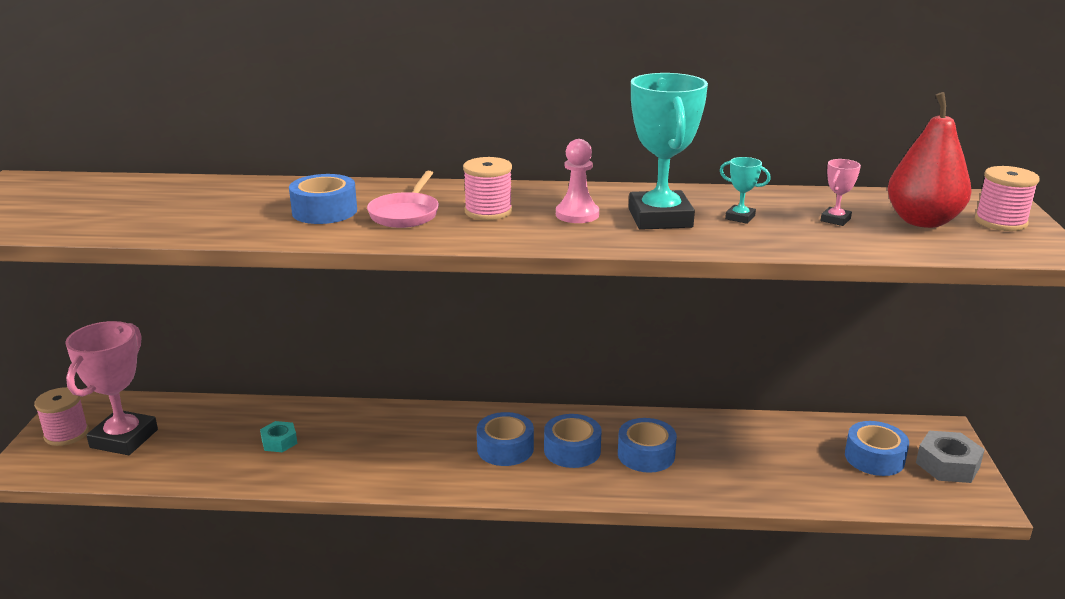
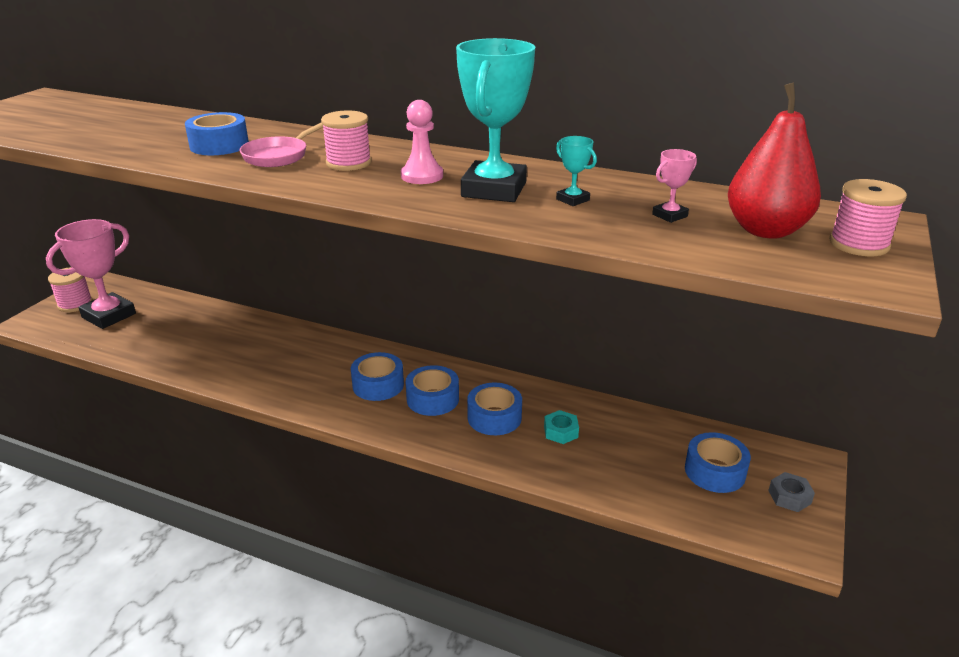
camera: 20 degrees right, 5 degrees up
turquoise nut [260,421,297,452] -> turquoise nut moved to [544,410,579,444]
grey nut [916,431,985,483] -> grey nut [768,472,815,512], size x0.63

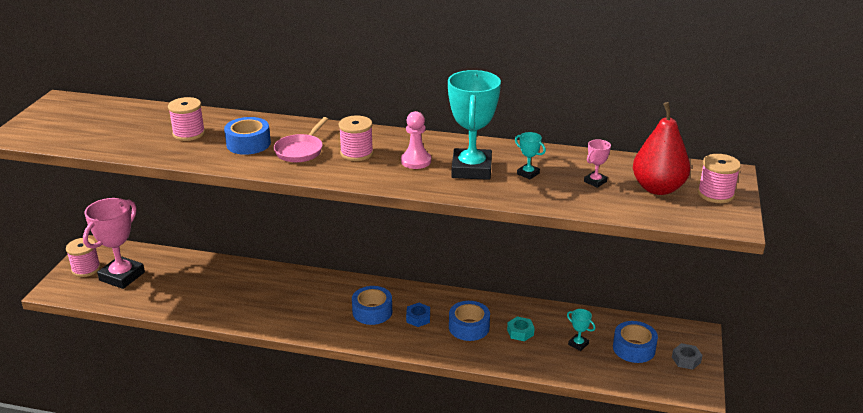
camera: 10 degrees left, 0 degrees up
blue tape [406,365,459,416] -> blue nut [406,303,430,327]
none -> pink spool [168,97,205,141]
none -> turquoise trophy [567,309,595,351]

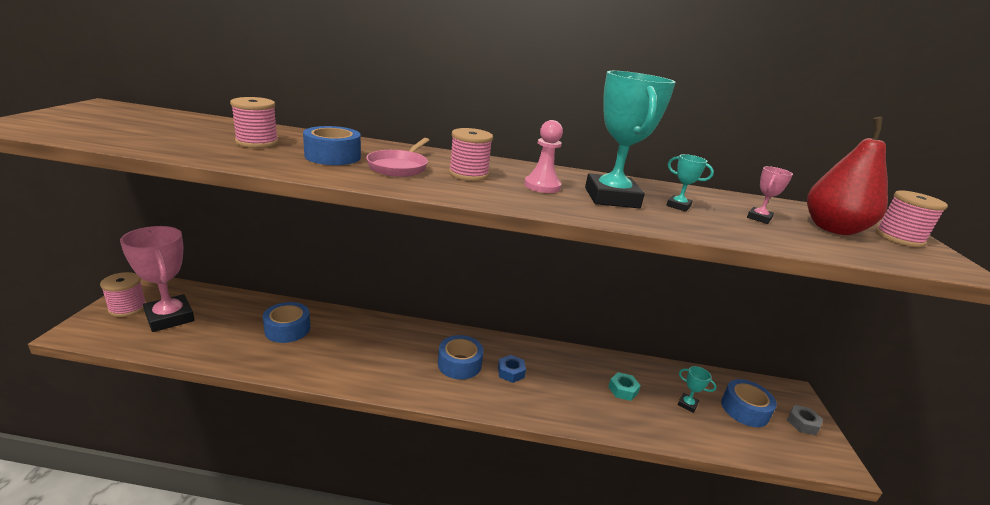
camera: 10 degrees left, 5 degrees down
pink trophy [83,198,145,289] -> pink trophy turned 60 degrees counterclockwise [120,226,194,332]
blue tape [449,301,490,341] -> blue tape moved to [263,302,310,343]

